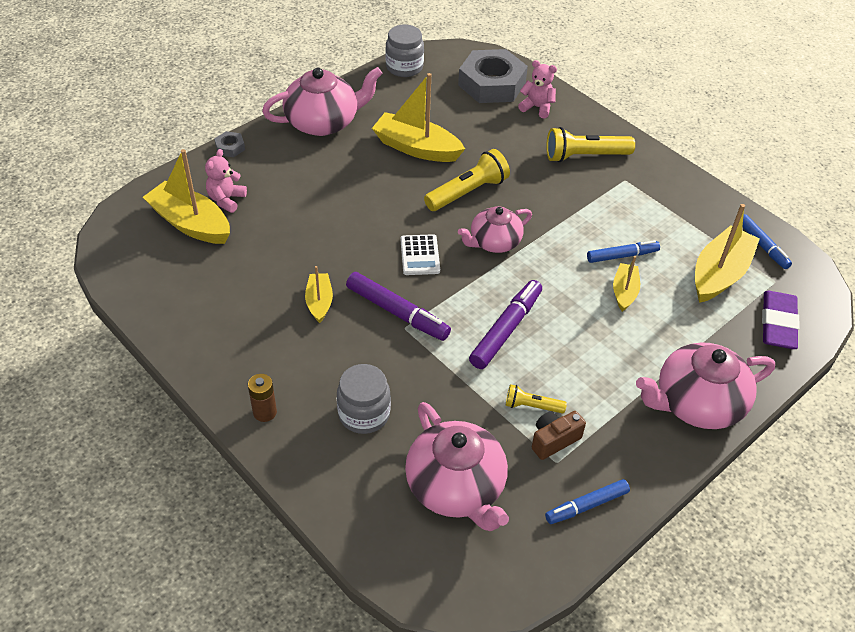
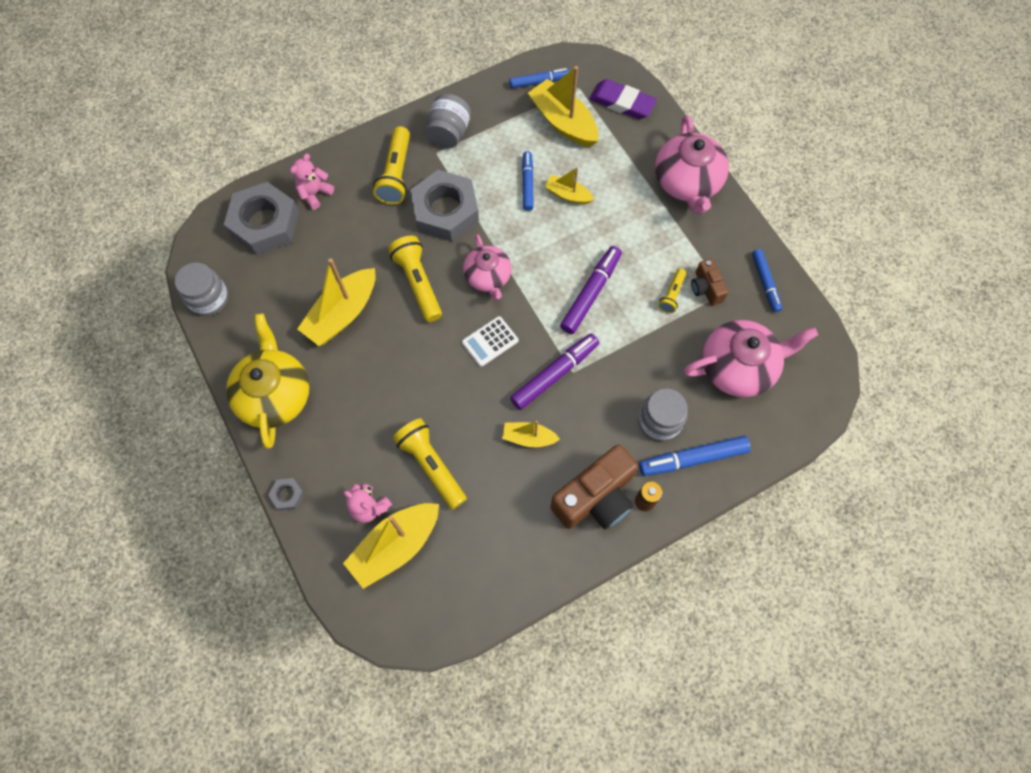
camera: 75 degrees left, 20 degrees up
pink teapot [262,67,383,136] -> yellow teapot [226,313,310,448]
white calculator [400,234,440,275] -> white calculator turned 135 degrees clockwise [462,316,518,367]
purple marker [469,280,542,369] -> purple marker turned 75 degrees clockwise [560,246,622,334]
none -> yellow flashlight [393,418,467,509]
none -> grey nut [410,170,479,242]
none -> grey jar [425,94,471,148]
none -> brown camera [551,445,638,529]
none -> blue marker [639,436,751,476]

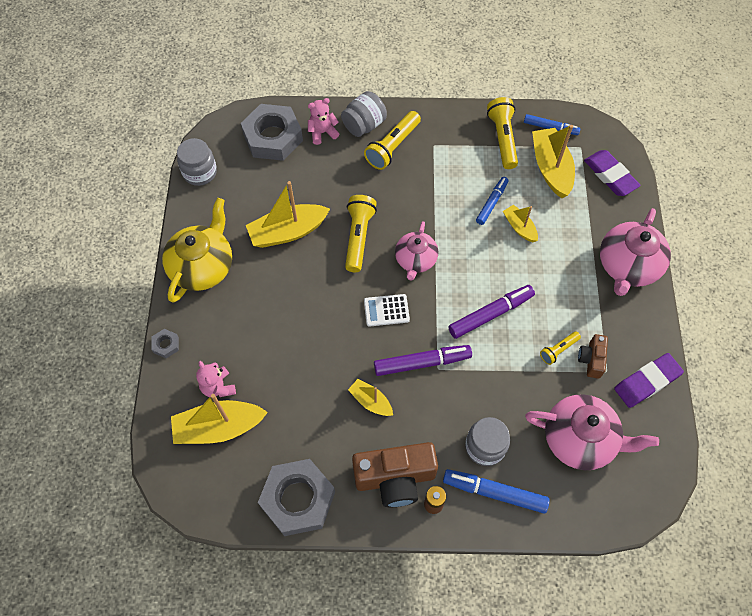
camera: 30 degrees right, 5 degrees down
yellow flashlight [393,418,467,509] -> yellow flashlight moved to [487,97,518,169]
grey nut [410,170,479,242] -> grey nut moved to [258,459,335,536]
grey jar [425,94,471,148] -> grey jar moved to [341,91,387,137]
blue marker [752,249,782,312] -> purple eraser [614,353,684,408]

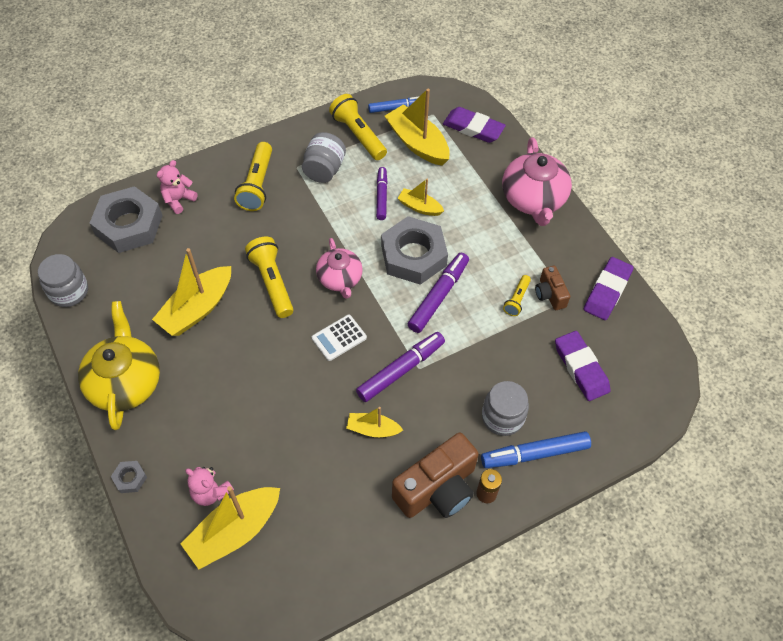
camera: 30 degrees left, 5 degrees down
grey nut [258,459,335,536] -> grey nut moved to [381,216,448,285]
grey jar [341,91,387,137] -> grey jar moved to [302,132,346,183]
blue marker [476,177,509,225] -> purple marker [376,167,388,220]
pink teapot [525,394,659,470] -> purple eraser [555,331,611,401]

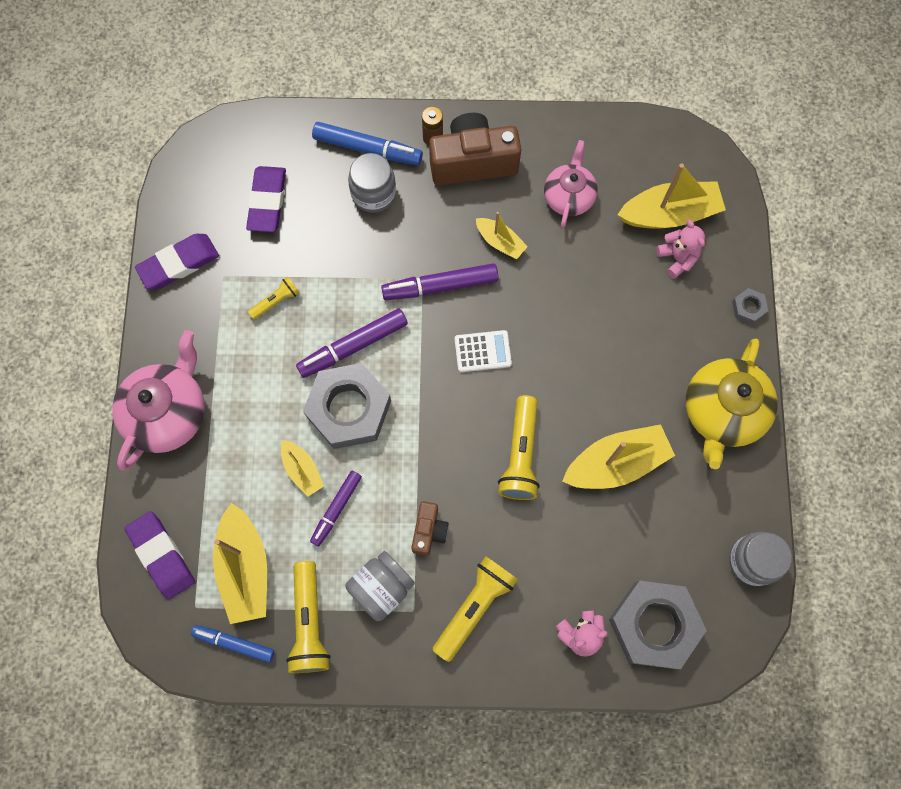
camera: 150 degrees left, 15 degrees up
pink teapot [316,238,363,299] -> pink teapot moved to [544,140,598,228]
brown camera [535,266,570,310] -> brown camera moved to [411,501,449,556]

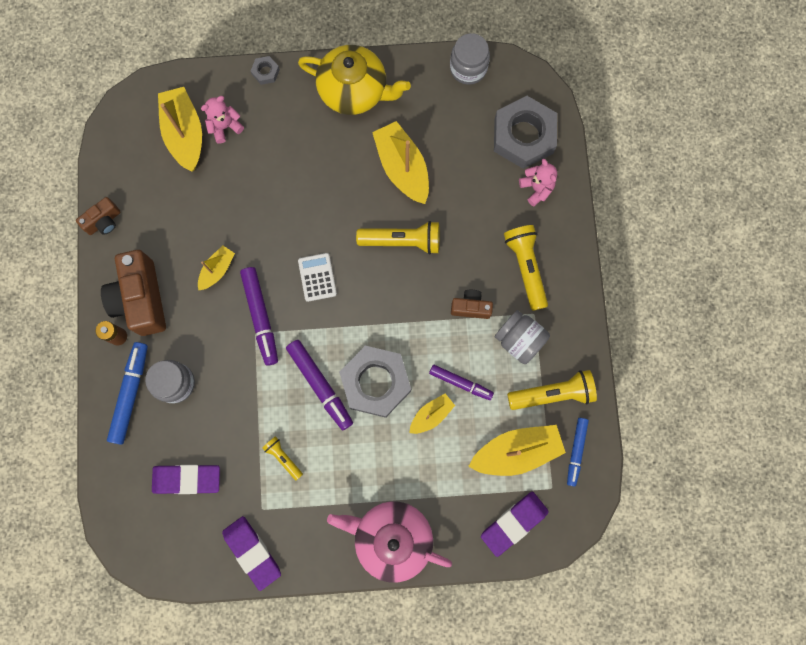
camera: 95 degrees left, 5 degrees up
yellow flashlight [433,556,518,662] -> yellow flashlight turned 45 degrees clockwise [504,225,548,311]
pink teapot [544,140,598,228] -> none
none -> brown camera [76,197,121,235]

